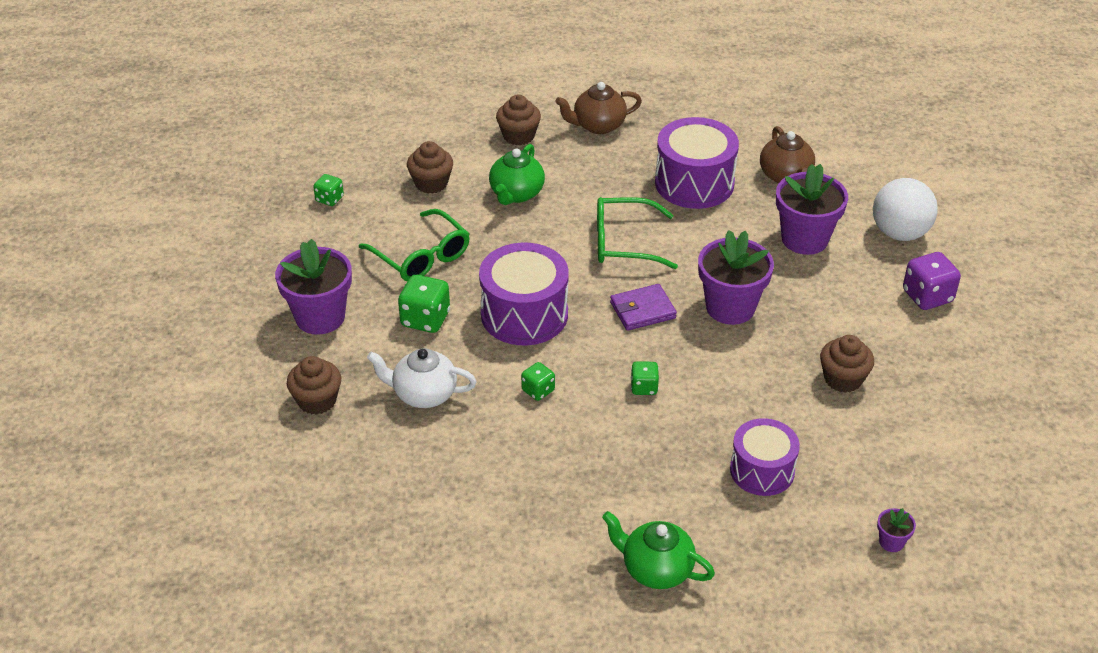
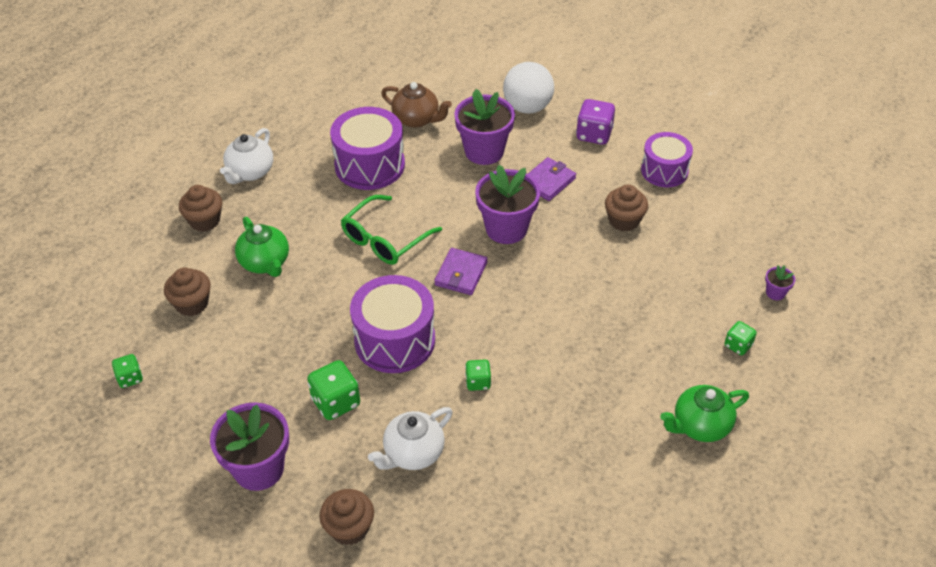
camera: 50 degrees left, 5 degrees up
green glasses [359,209,470,281] -> none
brown teapot [555,82,642,134] -> white teapot [220,128,273,184]
green dice [631,361,659,395] -> green dice moved to [724,321,757,355]
purple drum [730,418,800,496] -> purple drum moved to [641,132,693,187]
none -> purple wallet [528,157,576,201]

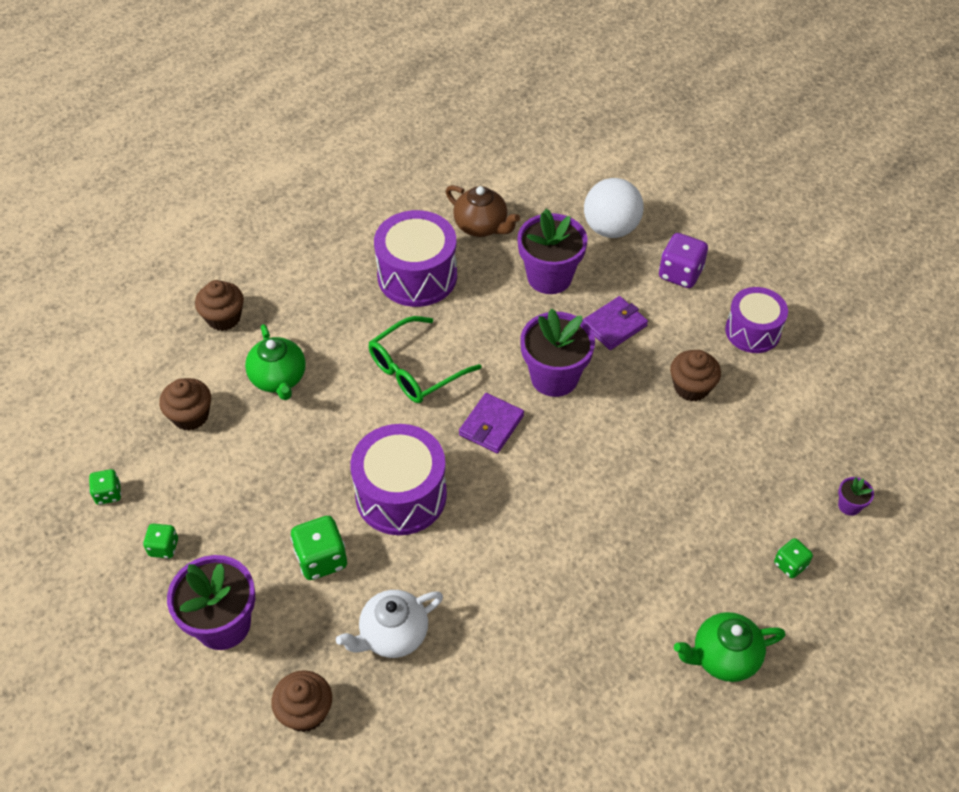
camera: 10 degrees right, 5 degrees up
white teapot [220,128,273,184] -> none
green dice [465,360,491,391] -> green dice moved to [143,524,178,559]

